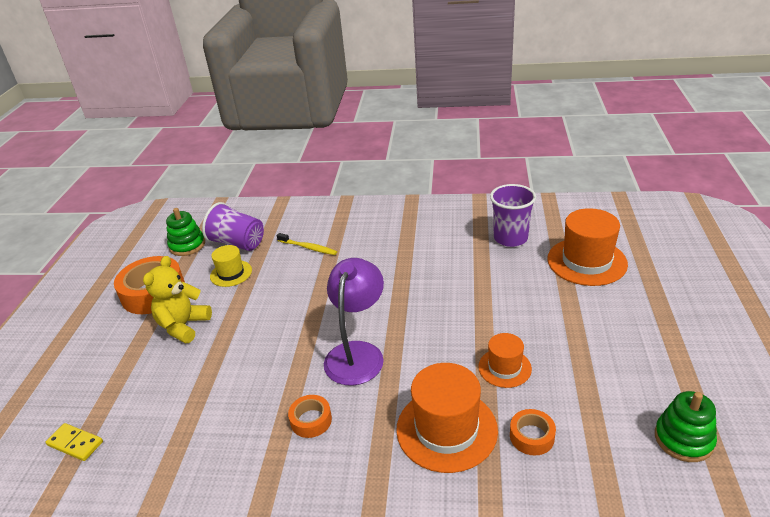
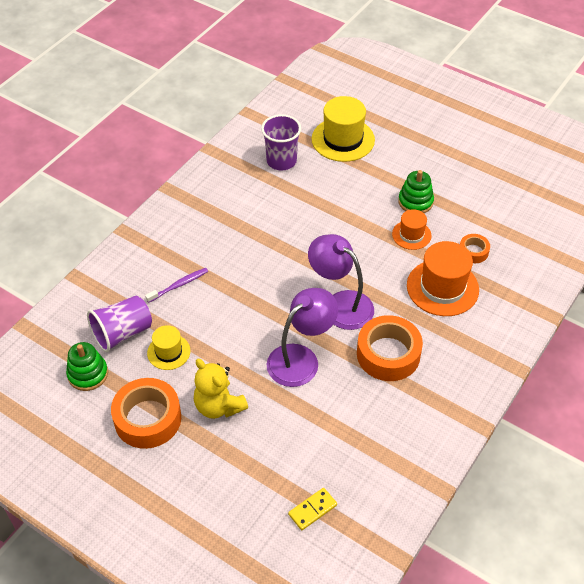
camera: 65 degrees left, 15 degrees up
yellow toothbrush [277,233,337,255] -> purple toothbrush [145,268,208,303]
orange tape [288,395,332,438] -> orange tape [357,315,423,381], size x1.96
orange hat [547,208,628,286] -> yellow hat [312,96,375,162]
green stacking toy [655,391,717,462] -> green stacking toy moved to [398,170,434,213]
none -> purple lamp [266,288,338,387]

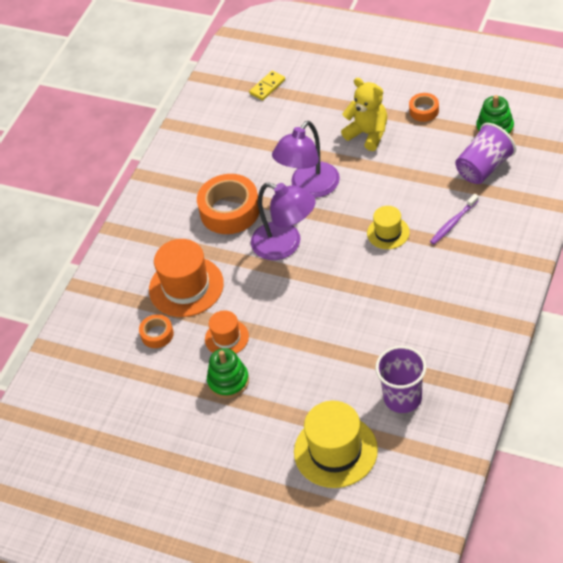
camera: 175 degrees right, 0 degrees up
orange tape [111,378,181,449] -> orange tape [409,93,439,122], size x0.51
yellow hat [147,325,191,370] -> yellow hat moved to [367,206,410,249]

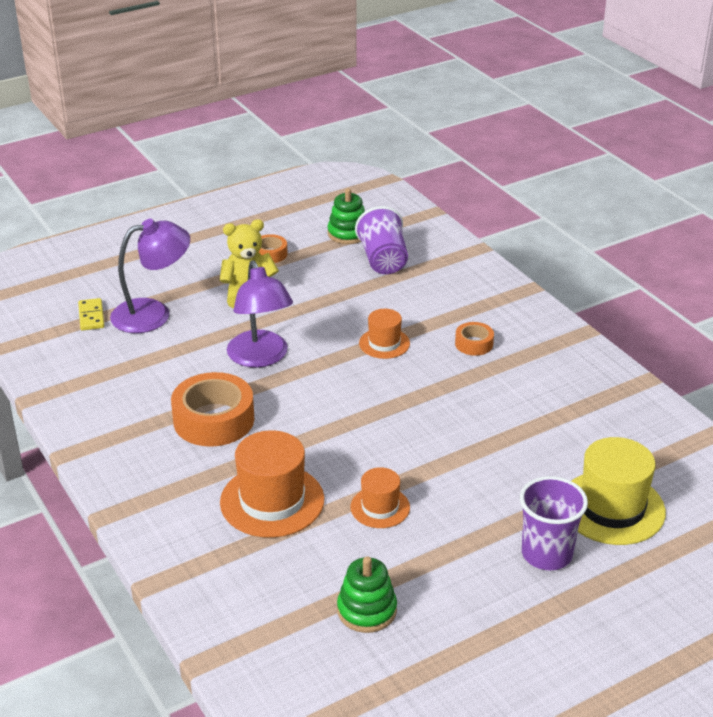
camera: 60 degrees left, 15 degrees down
orange tape [139,314,174,348] -> orange tape moved to [455,322,494,356]
green stacking toy [207,348,249,399] -> green stacking toy moved to [337,556,397,633]
purple lamp [251,182,316,260] -> purple lamp moved to [110,219,190,333]
yellow hat [367,206,410,249] -> orange hat [359,309,410,359]
purple cup [375,346,426,413] -> purple cup moved to [520,476,588,570]
purple toothbrush [430,194,479,245] -> none

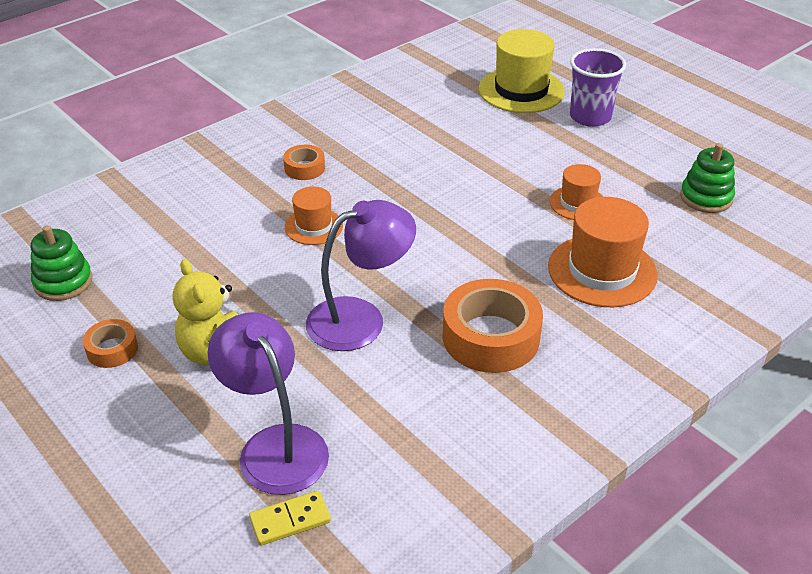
camera: 100 degrees left, 5 degrees up
purple cup [355,206,408,274] -> none

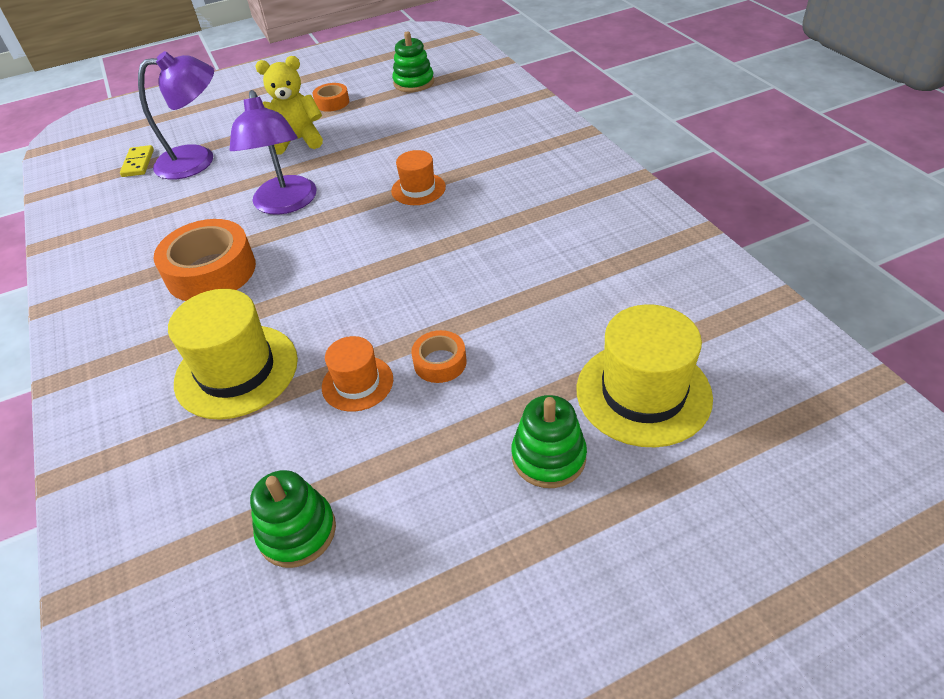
camera: 110 degrees right, 5 degrees up
orange tape [283,145,325,180] -> orange tape moved to [411,330,467,383]
orange hat [548,197,658,307] -> yellow hat [168,289,298,420]
purple cup [570,48,626,127] -> green stacking toy [511,395,587,488]

